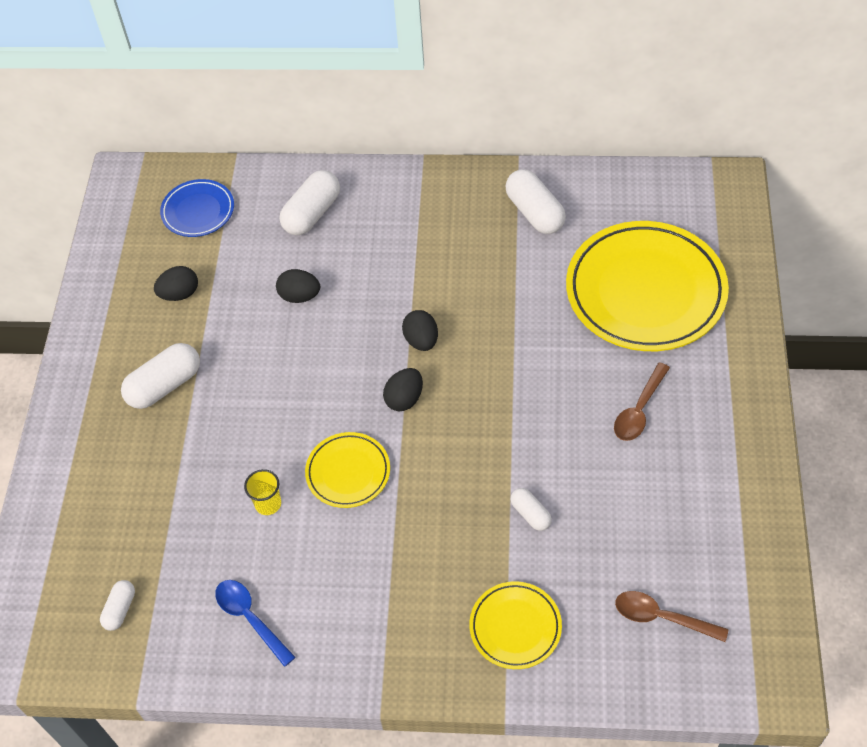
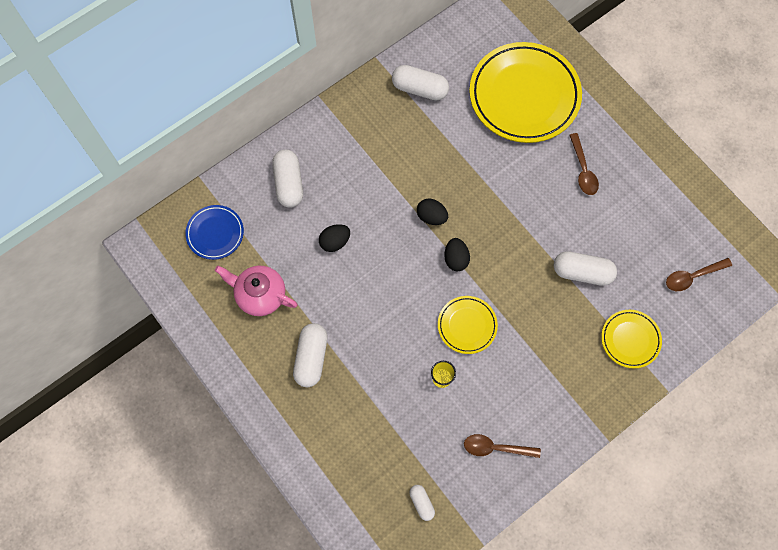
camera: 45 degrees left, 15 degrees up
black egg [154,266,198,301] -> pink teapot [215,266,298,316]
blue spoon [215,580,296,667] -> brown spoon [464,434,541,458]
white capsule [510,488,552,531] -> white capsule [554,251,617,286], size x1.82

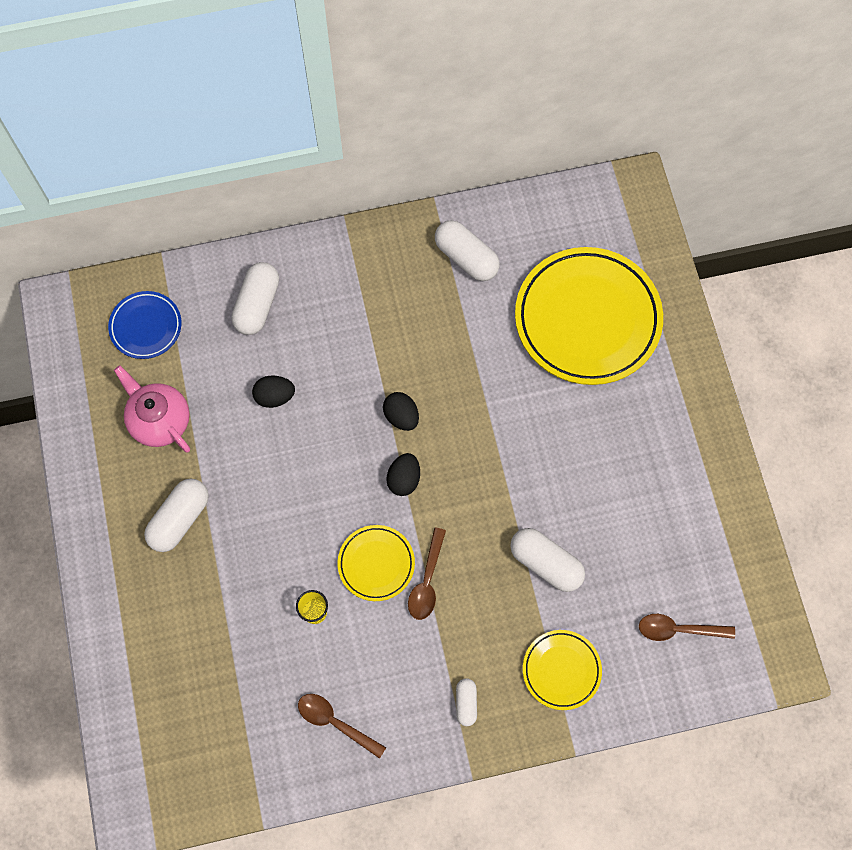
camera: 25 degrees right, 0 degrees up
white capsule [409,485,435,521] -> white capsule moved to [456,678,477,726]
brown spoon [569,133,599,195] -> brown spoon moved to [408,528,446,620]

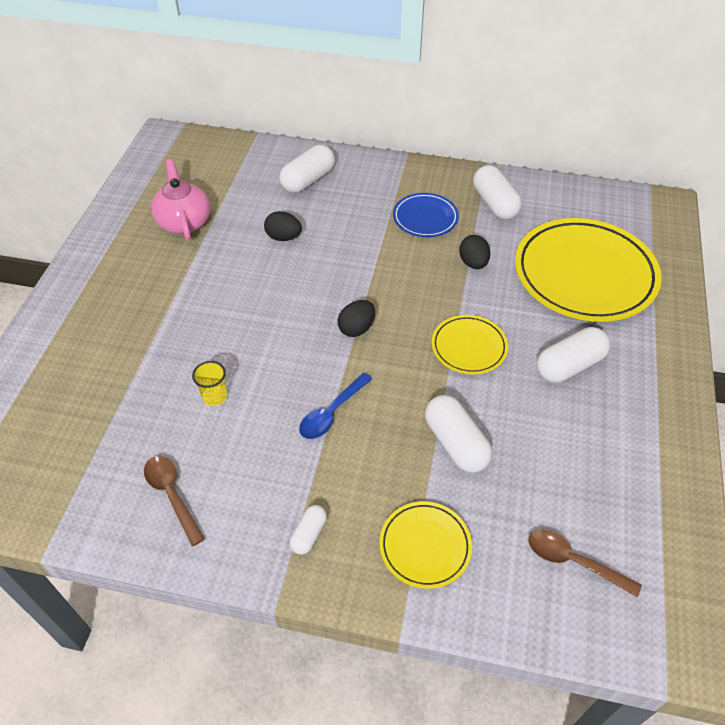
camera: 25 degrees right, 20 degrees down
blue plate [108,291,181,359] -> blue plate moved to [393,193,459,237]
white capsule [144,479,209,552] -> white capsule moved to [537,327,610,383]
yellow plate [337,525,415,601] -> yellow plate moved to [432,315,508,375]
black egg [383,392,419,431] -> black egg moved to [459,235,491,269]
brown spoon [408,528,446,620] -> blue spoon [299,373,372,439]

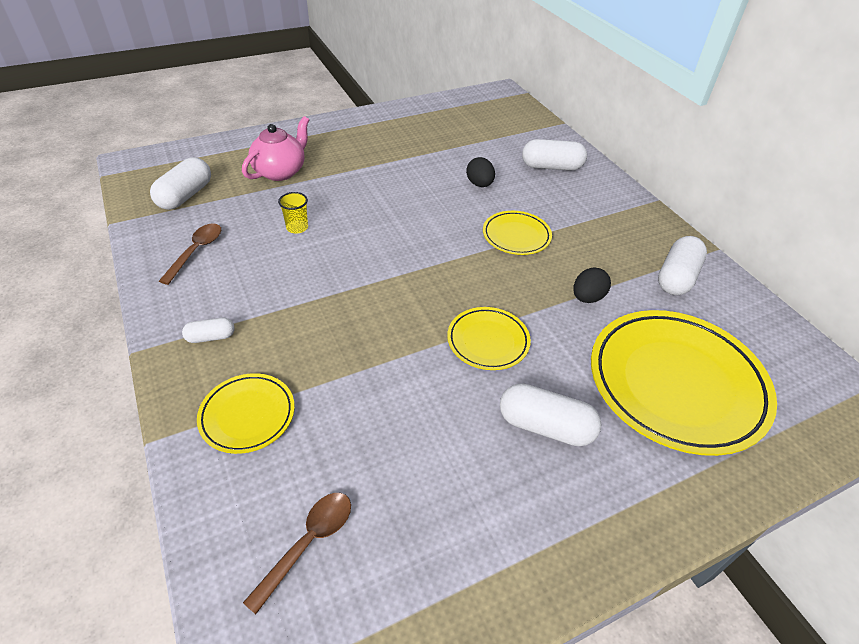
camera: 50 degrees right, 5 degrees down
pink teapot [151,159,210,240] -> pink teapot moved to [242,116,309,181]
blue spoon [299,373,372,439] -> none
black egg [338,300,375,337] -> none
blue plate [393,193,459,237] -> none
white capsule [425,395,492,473] -> white capsule moved to [150,157,211,210]
brown spoon [528,529,642,597] -> brown spoon turned 45 degrees clockwise [243,493,351,614]
none -> yellow plate [483,211,552,255]

